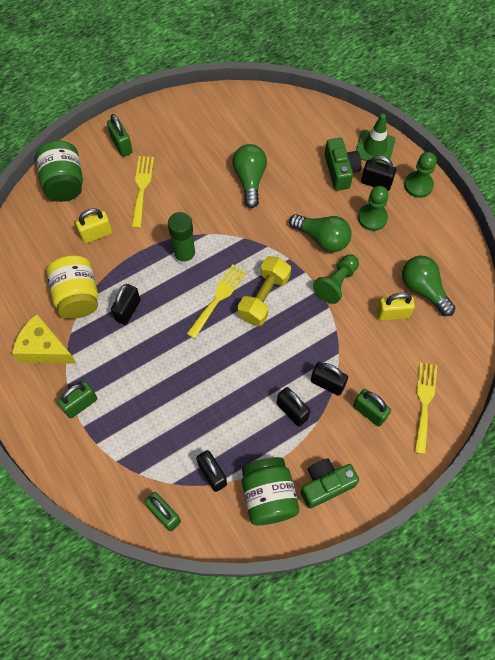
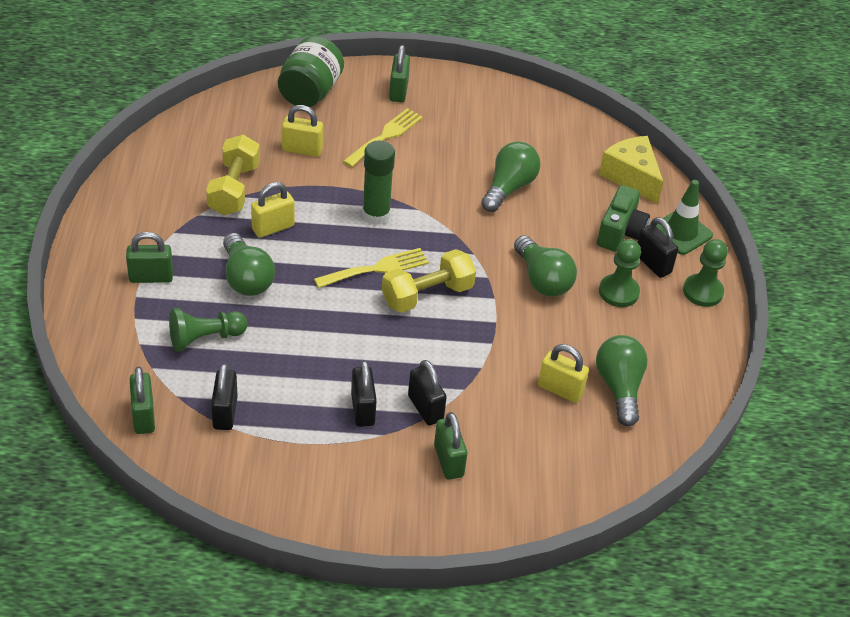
camera: 30 degrees right, 20 degrees down
yellow cheese [12,314,77,364] -> yellow cheese moved to [599,136,663,204]
yellow jar [47,255,98,319] -> yellow dumbbell [206,135,260,215]
black padlock [111,284,141,325] -> yellow padlock [251,182,295,238]
green jar [242,457,299,525] -> none
green camera [301,459,359,508] -> none
green pawn [313,254,359,304] -> green pawn moved to [169,308,248,352]
yellow fork [414,363,437,454] -> none
none -> green light bulb [223,233,275,296]

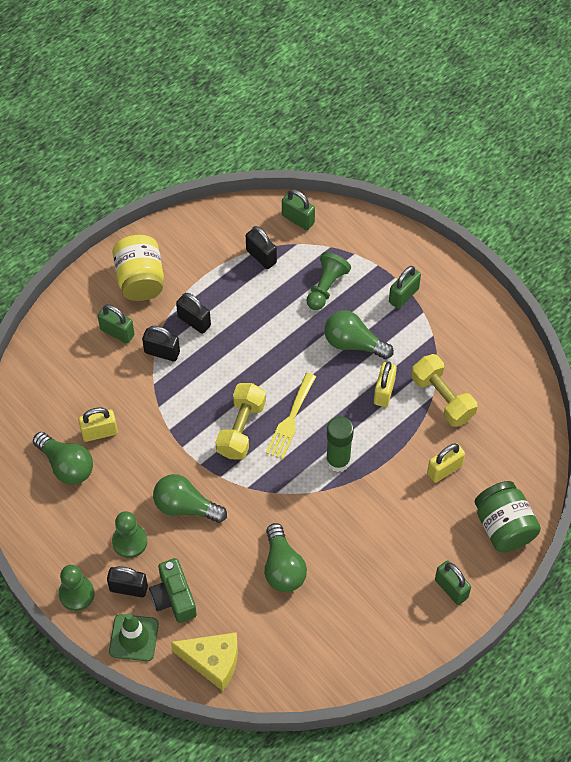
camera: 140 degrees right, 15 degrees up
yellow fork [343,108,423,167] -> none
none -> yellow jar [112,235,164,301]

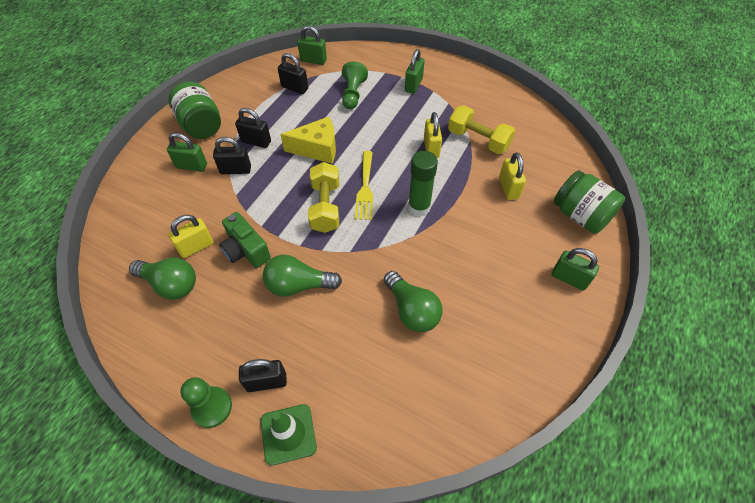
camera: 20 degrees left, 5 degrees down
yellow jar [112,235,164,301] -> green jar [168,81,221,139]
green pawn [112,511,147,558] -> none
green camera [149,558,197,623] -> green camera moved to [219,212,271,268]
yellow cheese [171,632,238,691] -> yellow cheese moved to [281,117,336,164]
green light bulb [324,310,394,359] -> none
yellow padlock [427,443,465,483] -> yellow padlock turned 45 degrees counterclockwise [499,152,526,200]

